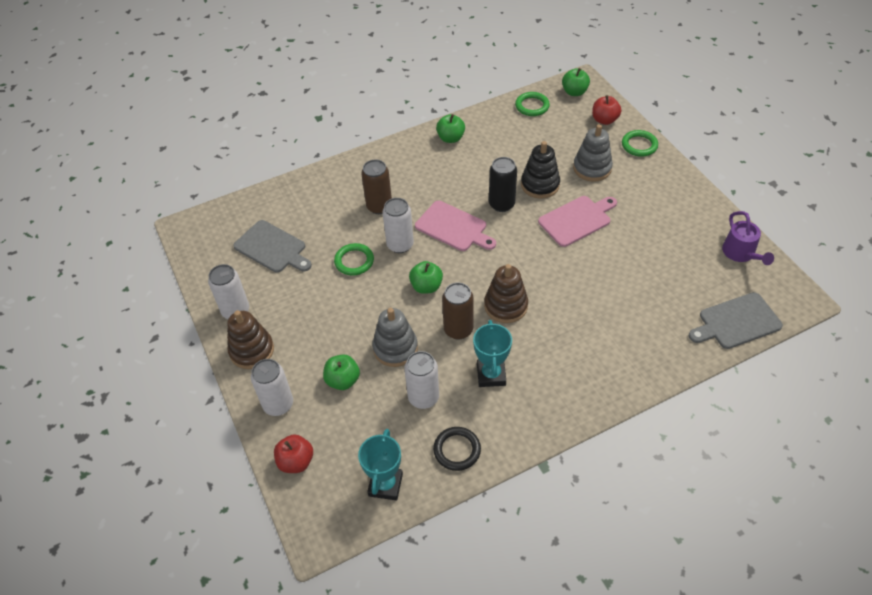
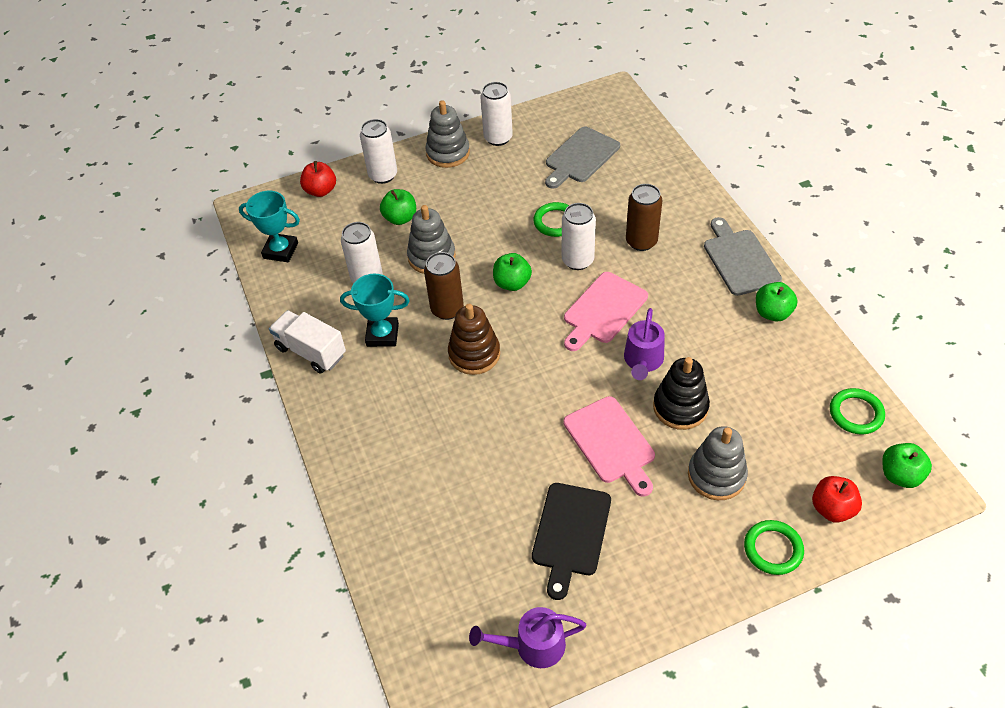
camera: 95 degrees right, 0 degrees up
brown stacking toy [227,310,274,369] -> grey stacking toy [425,100,470,168]
black ring [433,427,481,471] -> none
black can [489,157,517,212] -> purple watering can [624,308,665,380]
grey cutting board [689,292,783,349] -> grey cutting board moved to [704,217,782,296]
none -> white truck [269,310,346,373]
none -> black cutting board [532,483,611,600]

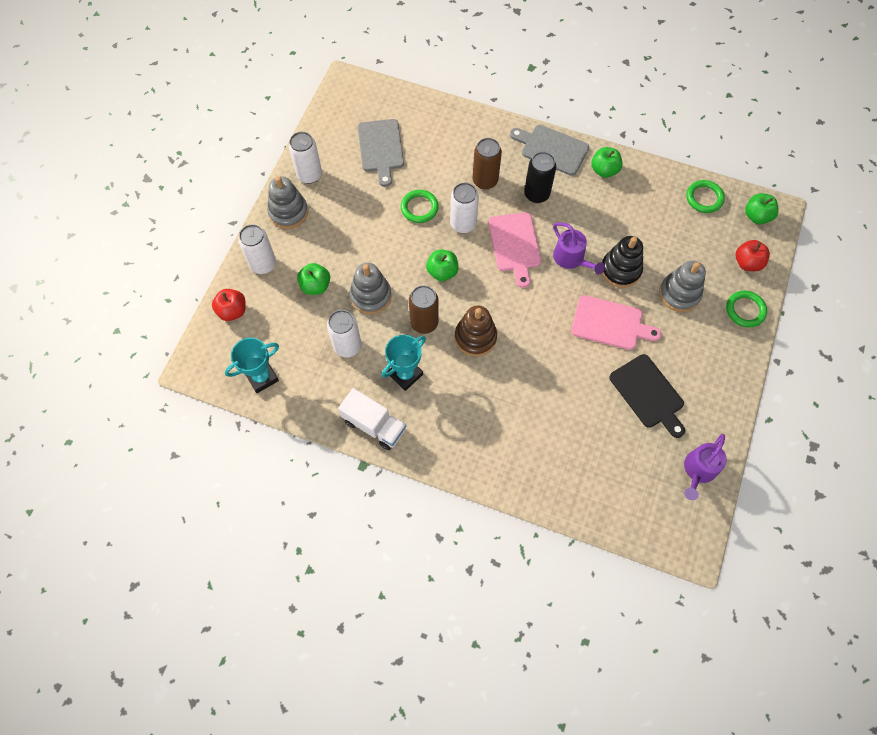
camera: 50 degrees left, 15 degrees up
white truck [269,310,346,373] -> white truck turned 135 degrees counterclockwise [338,388,406,450]
none -> black can [524,152,556,203]

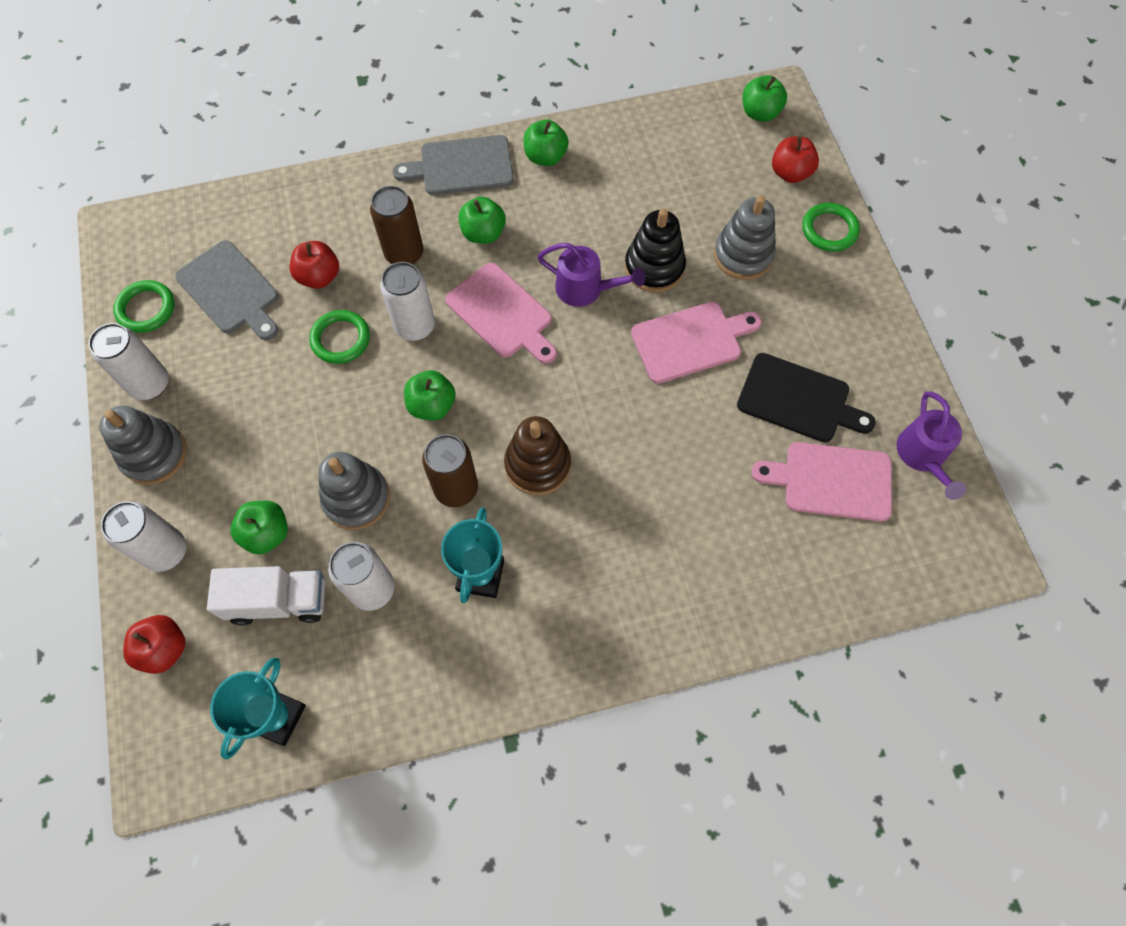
camera: 35 degrees left, 0 degrees up
white truck [338,388,406,450] -> white truck moved to [207,566,325,626]
black can [524,152,556,203] -> green apple [459,197,506,244]
green ring [686,180,725,213] -> green ring moved to [113,280,175,333]
none -> red apple [290,241,339,289]
none -> pink cutting board [751,442,892,521]

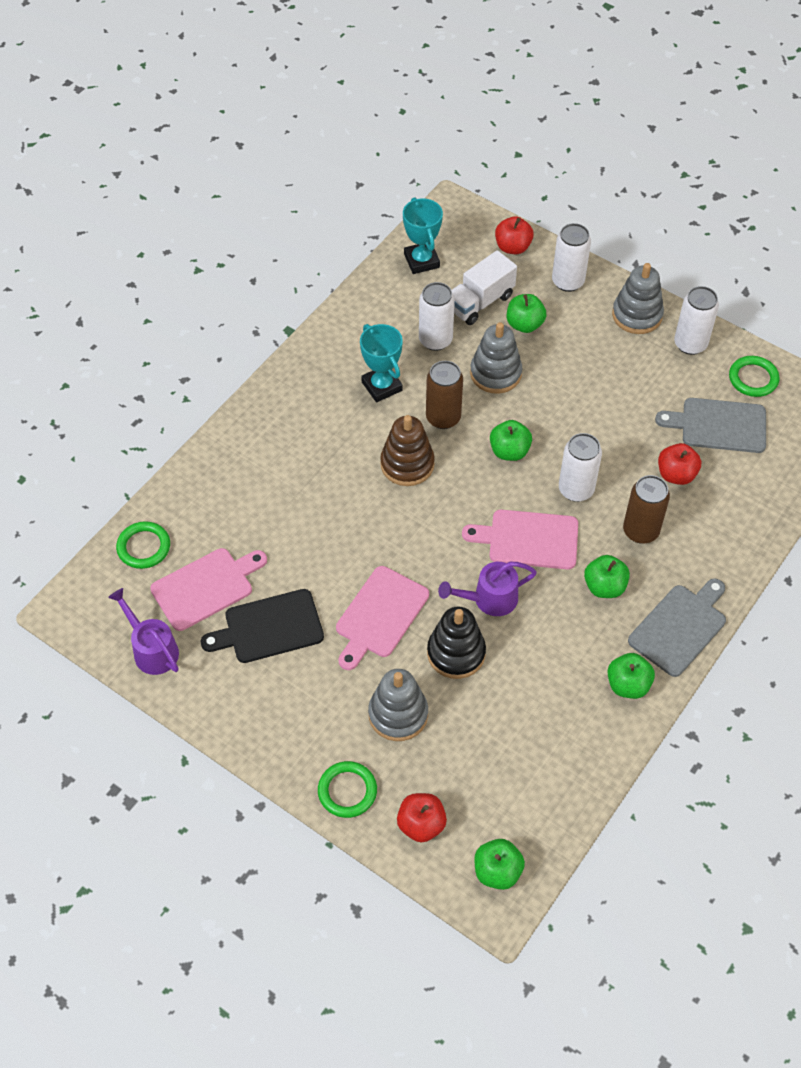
camera: 140 degrees right, 10 degrees down
green ring [309,310,370,364] -> green ring moved to [116,521,170,569]

